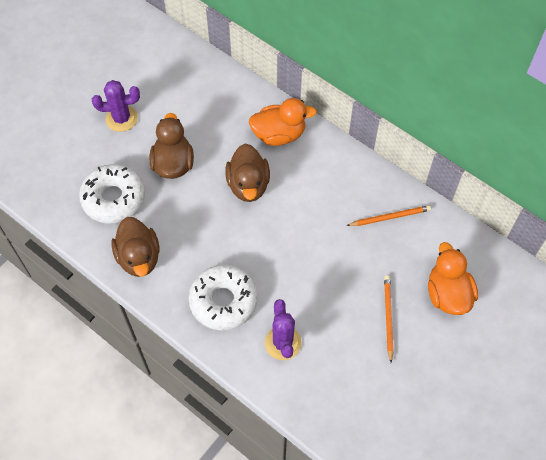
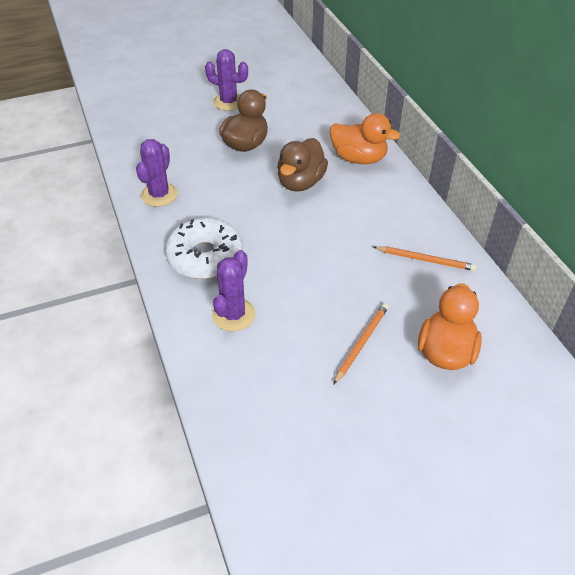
camera: 30 degrees right, 15 degrees down
white donut [79,164,145,224] -> none
brown duck [111,217,160,277] -> purple cactus [136,139,178,207]

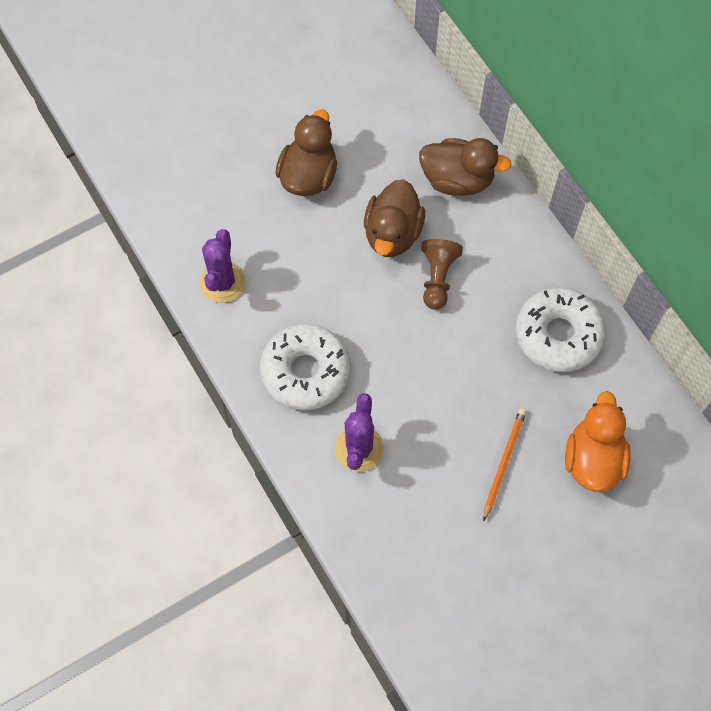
camera: 10 degrees left, 20 degrees up
purple cactus [205,49,248,111] -> none
orange duck [330,113,401,164] -> brown duck [419,138,512,196]
orange pencil [374,246,477,271] -> white donut [516,287,606,372]
none -> brown pawn [421,239,463,310]

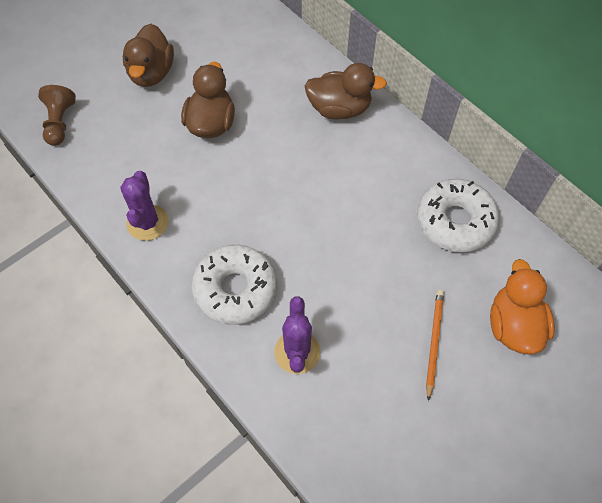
camera: 10 degrees left, 5 degrees down
brown duck [364,179,425,257] -> brown duck moved to [123,24,174,87]
brown pawn [421,239,463,310] -> brown pawn moved to [38,85,76,146]

